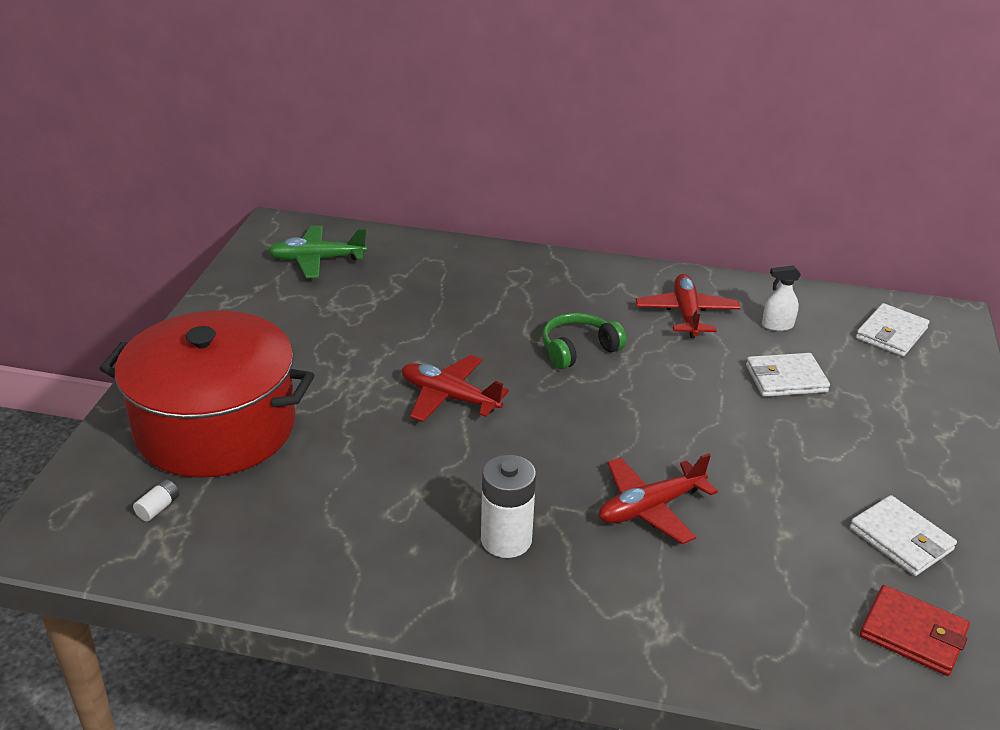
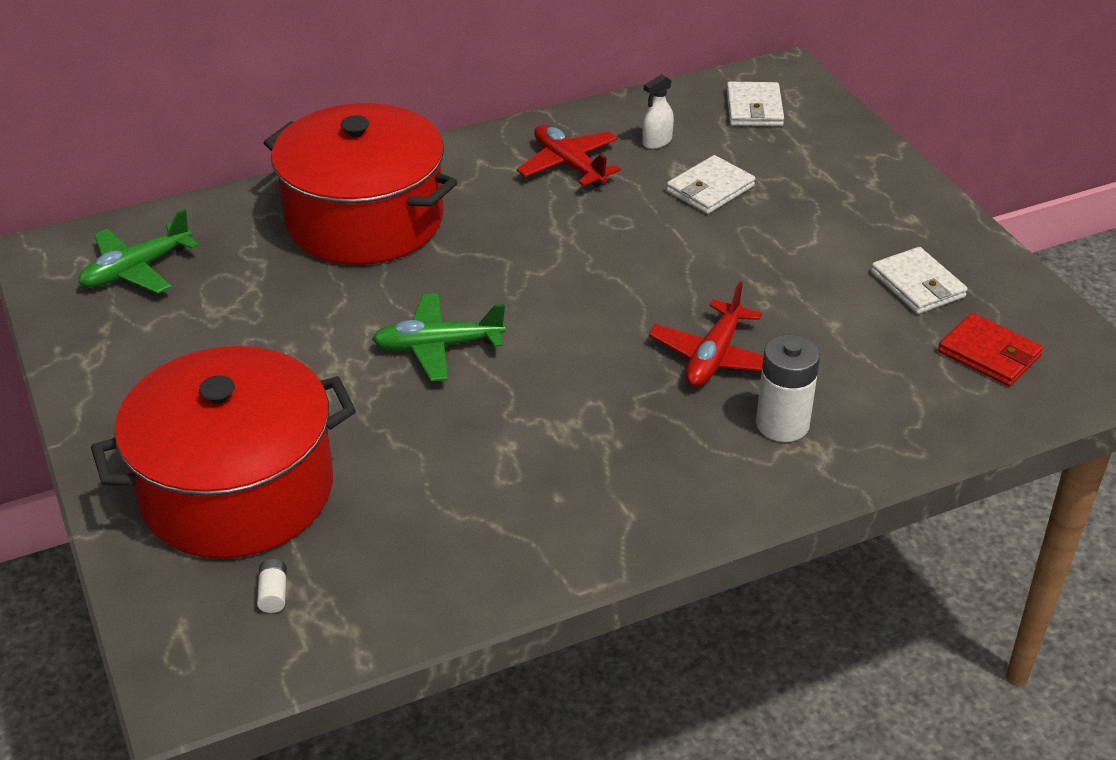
camera: 35 degrees left, 5 degrees up
red plane [402,355,509,422] -> green plane [372,293,506,381]
white battery [481,455,536,558] -> white battery moved to [756,334,820,442]
green headphones [542,313,626,370] -> none
white wallet [850,495,957,576] -> white wallet turned 45 degrees clockwise [871,247,967,314]
red wallet [860,585,970,676] -> red wallet turned 45 degrees clockwise [938,313,1043,387]
none -> red pot [264,103,458,265]

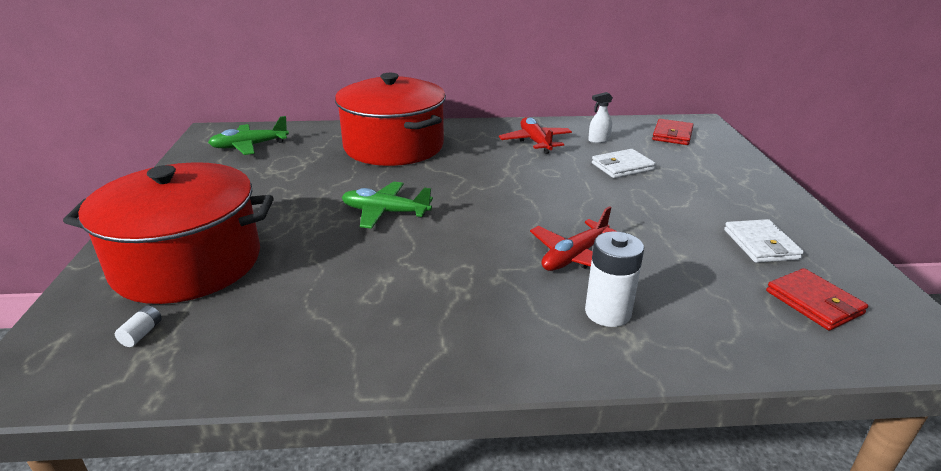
camera: 20 degrees right, 10 degrees down
white wallet [727,82,784,126] -> red wallet [652,119,694,145]

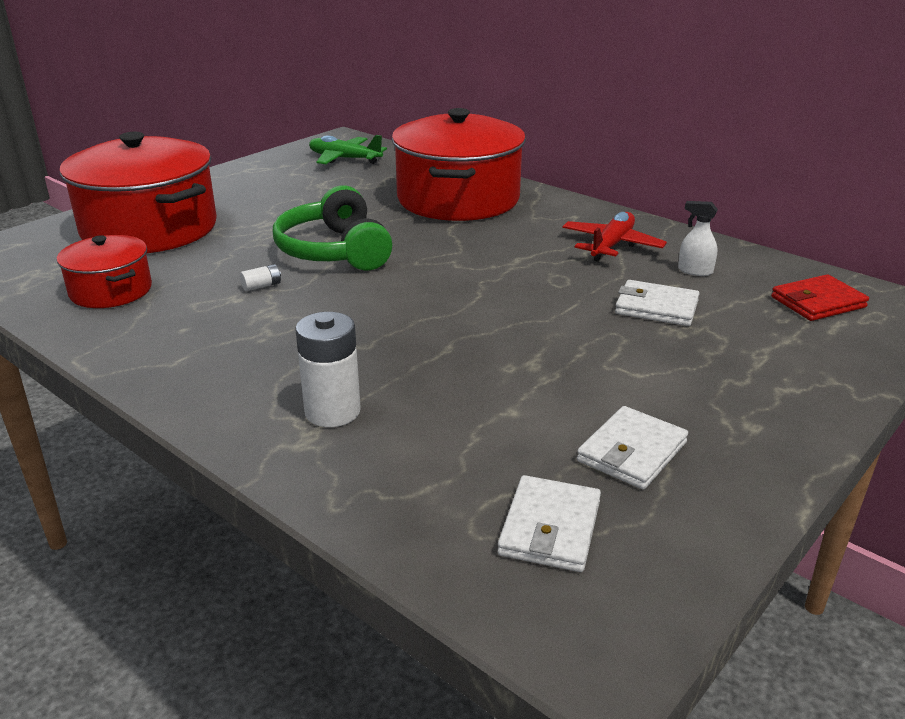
camera: 45 degrees right, 0 degrees up
white battery [115,305,162,347] -> white battery moved to [240,264,281,291]
green plane [342,181,433,229] -> green headphones [273,185,393,270]
red plane [530,206,618,271] -> none
red wallet [766,268,868,331] -> white wallet [498,475,601,572]
none -> red pot [57,235,152,308]

